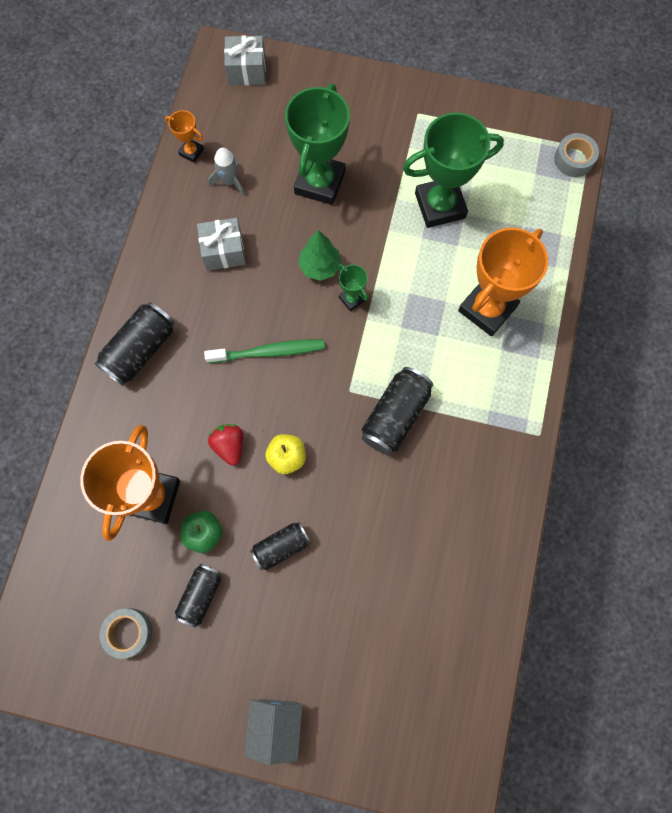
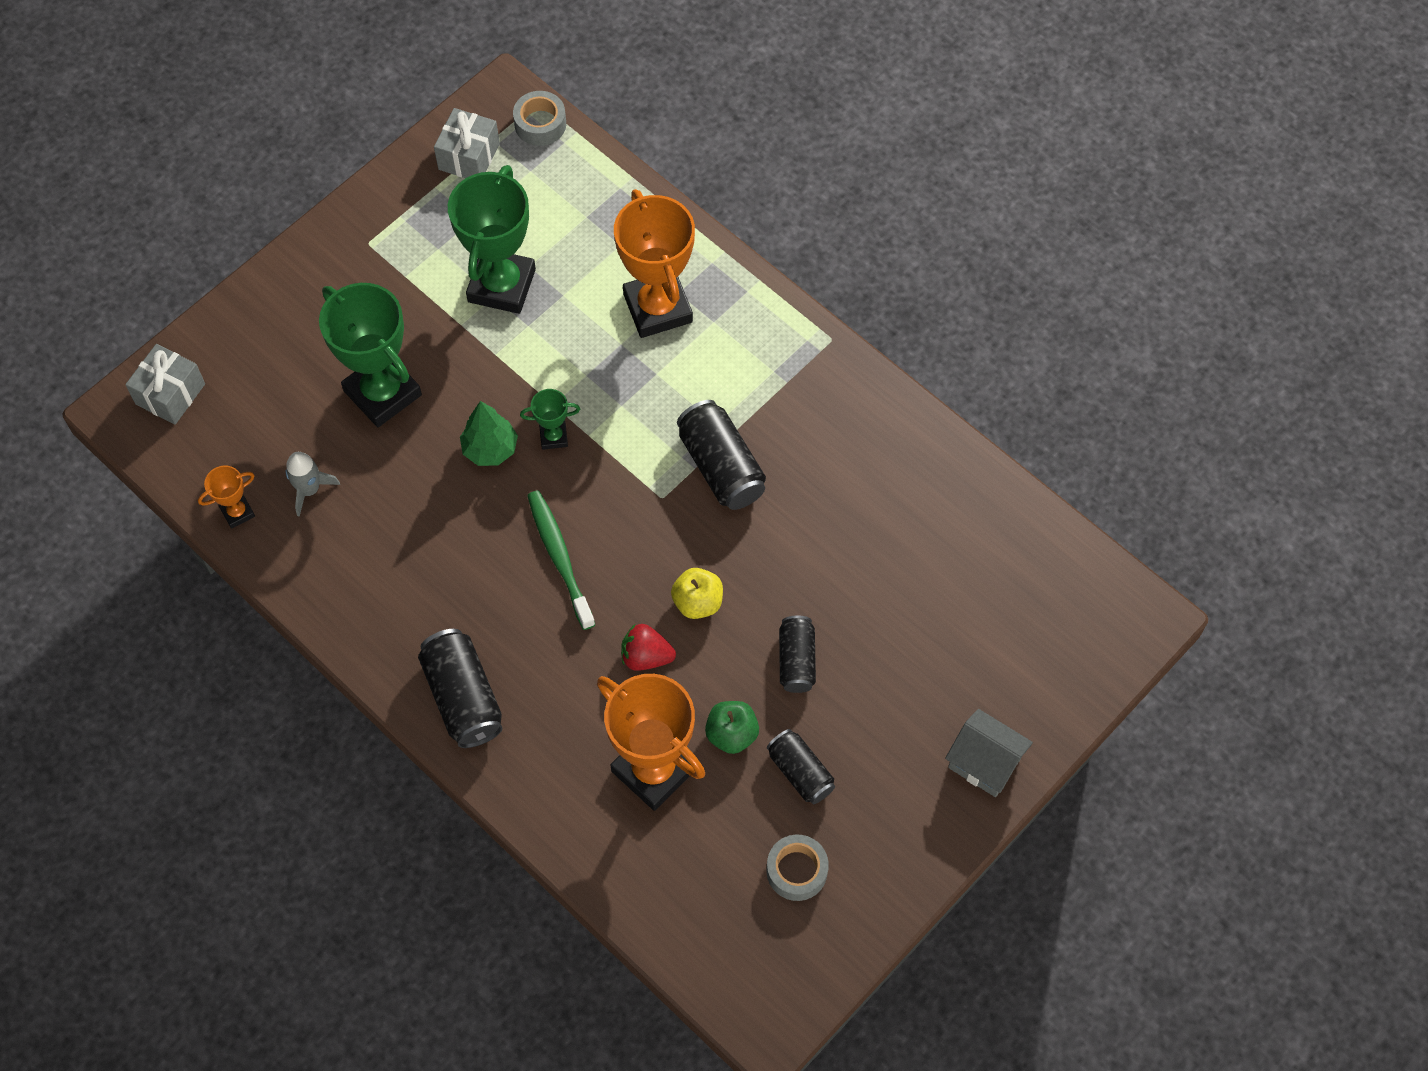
camera: 60 degrees left, 10 degrees down
grey gift [197,218,246,271] -> grey gift moved to [434,108,500,178]
green toothbrush [204,340,325,363] -> green toothbrush turned 45 degrees counterclockwise [527,490,595,630]

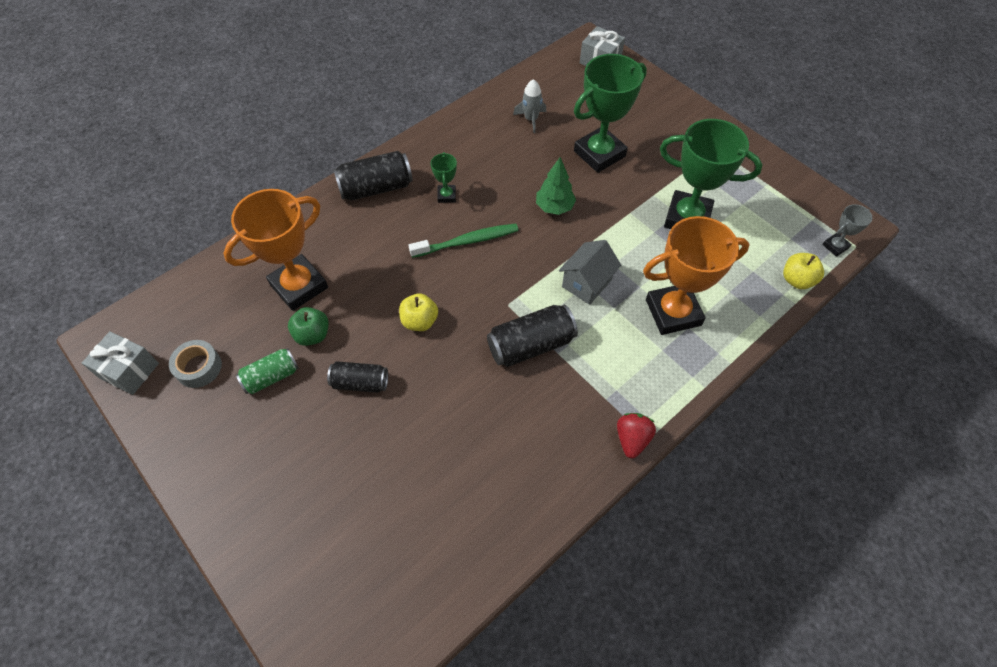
camera: 95 degrees right, 5 degrees down
orange trophy [198,466,255,529] -> none
grey gift [434,108,500,178] -> grey gift moved to [82,331,159,395]
grey tape [513,91,566,146] -> grey trophy [822,204,872,257]
green trophy [520,389,580,450] -> green trophy moved to [431,152,457,203]
red strawberry [621,624,676,671] -> red strawberry moved to [617,413,656,458]
black can [767,729,835,804] -> green can [236,348,299,394]
grey house [945,709,1033,797] -> grey house moved to [559,240,621,305]
none -> yellow apple [783,253,824,289]

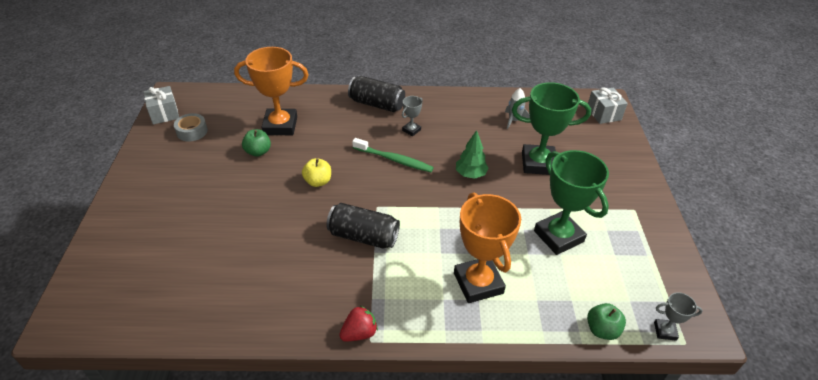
camera: 40 degrees right, 15 degrees down
green can [236,348,299,394] -> none
black can [327,361,388,393] -> none
green trophy [431,152,457,203] -> grey trophy [402,96,423,136]
grey house [559,240,621,305] -> none
orange trophy [643,216,750,335] -> orange trophy turned 45 degrees clockwise [454,193,521,303]
yellow apple [783,253,824,289] -> green apple [587,303,626,340]

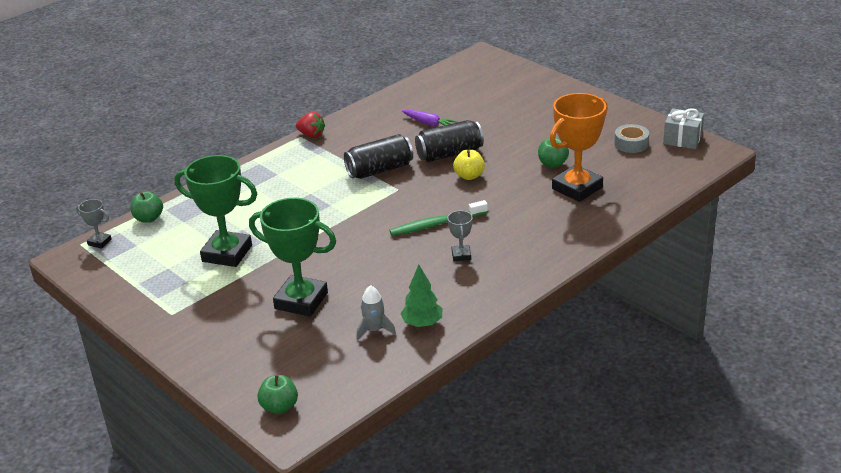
camera: 140 degrees right, 10 degrees down
red strawberry [339,306,378,341] -> red strawberry turned 75 degrees counterclockwise [296,112,325,138]
black can [348,76,405,112] -> black can moved to [415,120,484,162]
orange trophy [454,193,521,303] -> none
green tree [456,130,489,179] -> green tree moved to [400,265,442,327]
green trophy [512,82,591,175] -> green trophy turned 60 degrees clockwise [249,198,336,316]
grey gift [588,87,628,124] -> green apple [257,375,298,414]
grey trophy [654,292,703,341] -> grey trophy turned 60 degrees clockwise [76,199,112,249]
none -> purple carrot [402,110,458,127]

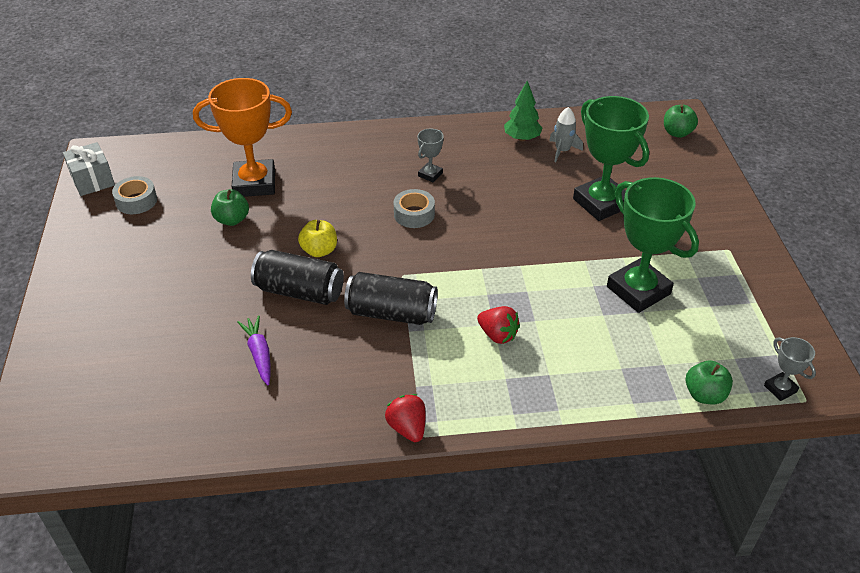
camera: 145 degrees left, 10 degrees up
green toothbrush [390,200,488,236] -> grey tape [394,189,435,228]
none -> red strawberry [477,306,520,344]

